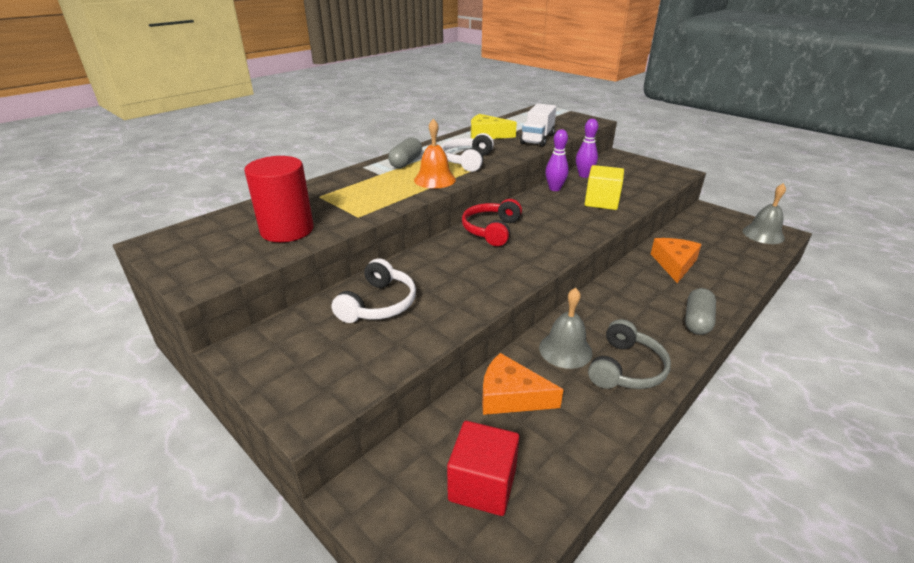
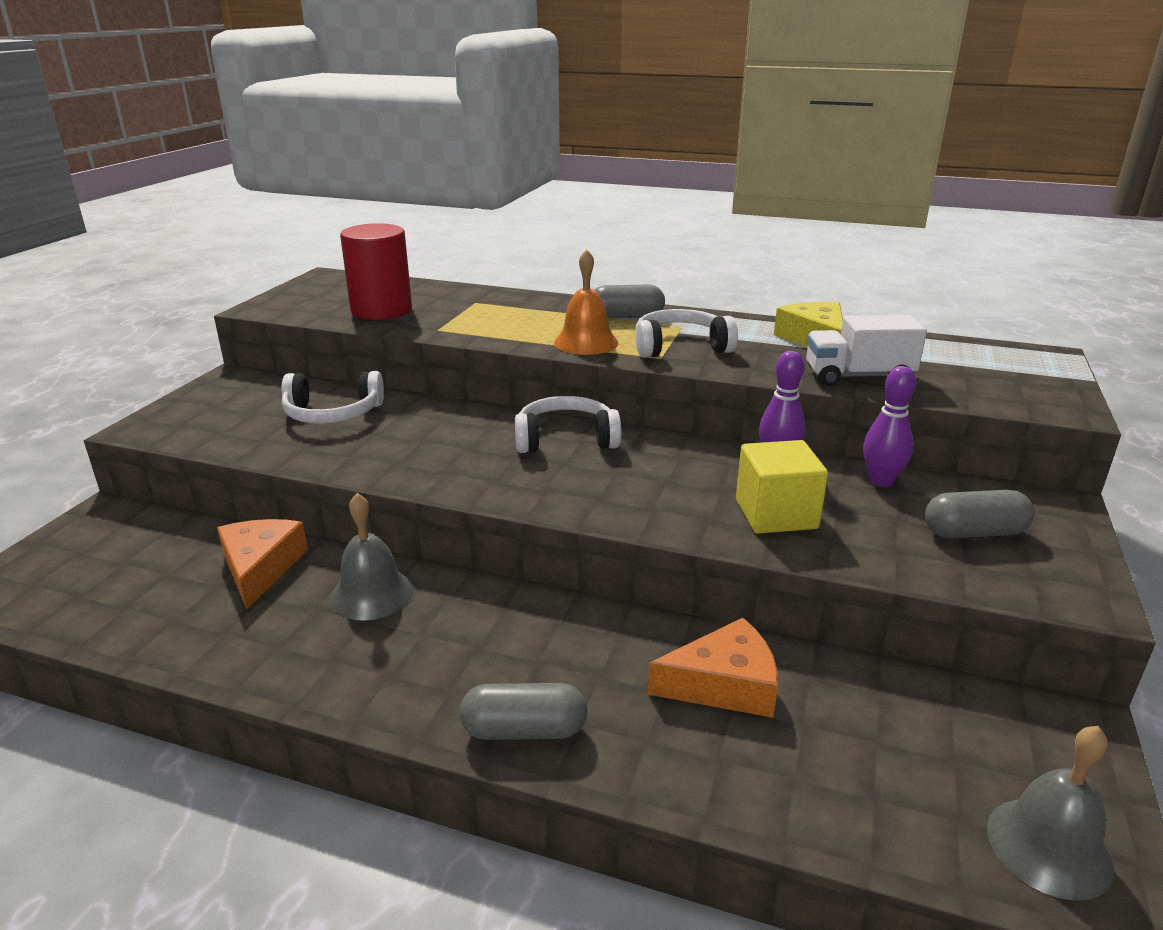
camera: 65 degrees right, 5 degrees down
red cube [447,421,519,516] -> none
red headphones [462,199,522,246] -> white headphones [515,396,621,453]
grey headphones [588,319,671,389] -> none
none -> grey capsule [925,490,1034,538]

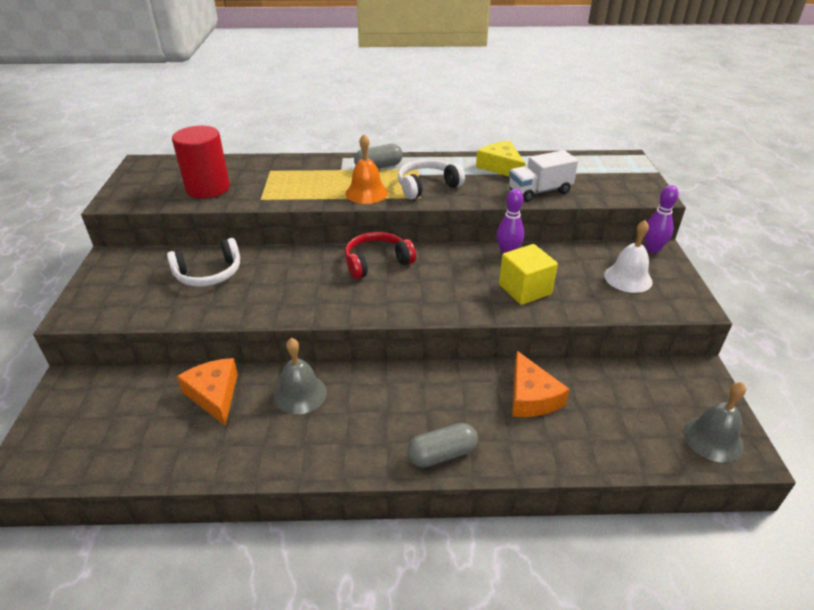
camera: 20 degrees left, 10 degrees up
white headphones [515,396,621,453] -> red headphones [345,232,416,279]
orange cheese [648,618,778,718] -> orange cheese turned 105 degrees clockwise [512,351,570,417]
purple bowling pin [863,366,916,487] -> purple bowling pin moved to [644,185,679,253]
grey capsule [925,490,1034,538] -> white bell [604,220,652,293]

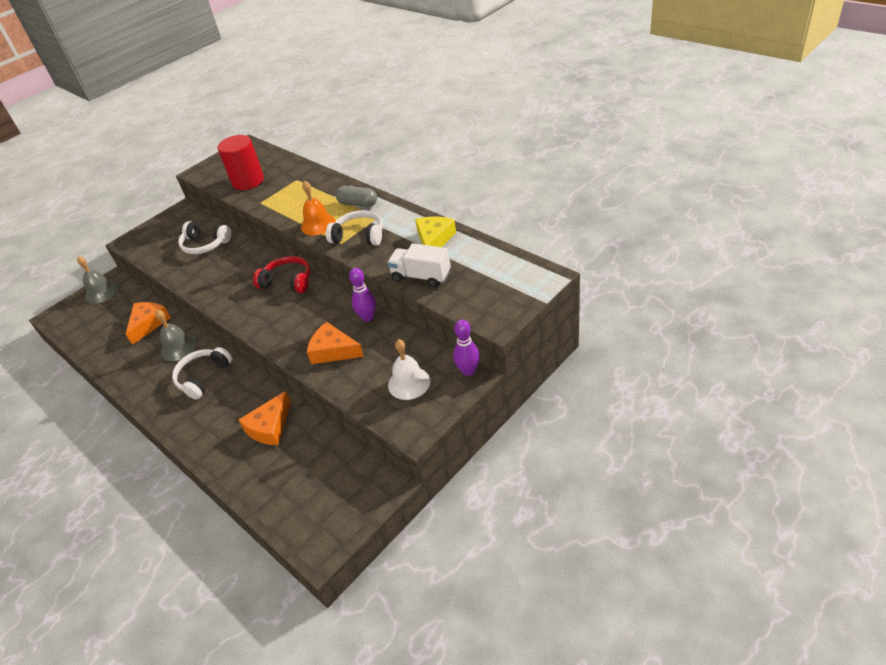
camera: 50 degrees right, 5 degrees up
grey capsule [407,423,478,468] -> none
yellow cube [499,244,558,305] -> orange cheese [307,321,364,364]
grey bell [683,382,746,463] -> grey bell moved to [77,256,118,304]
none -> white headphones [172,347,232,400]

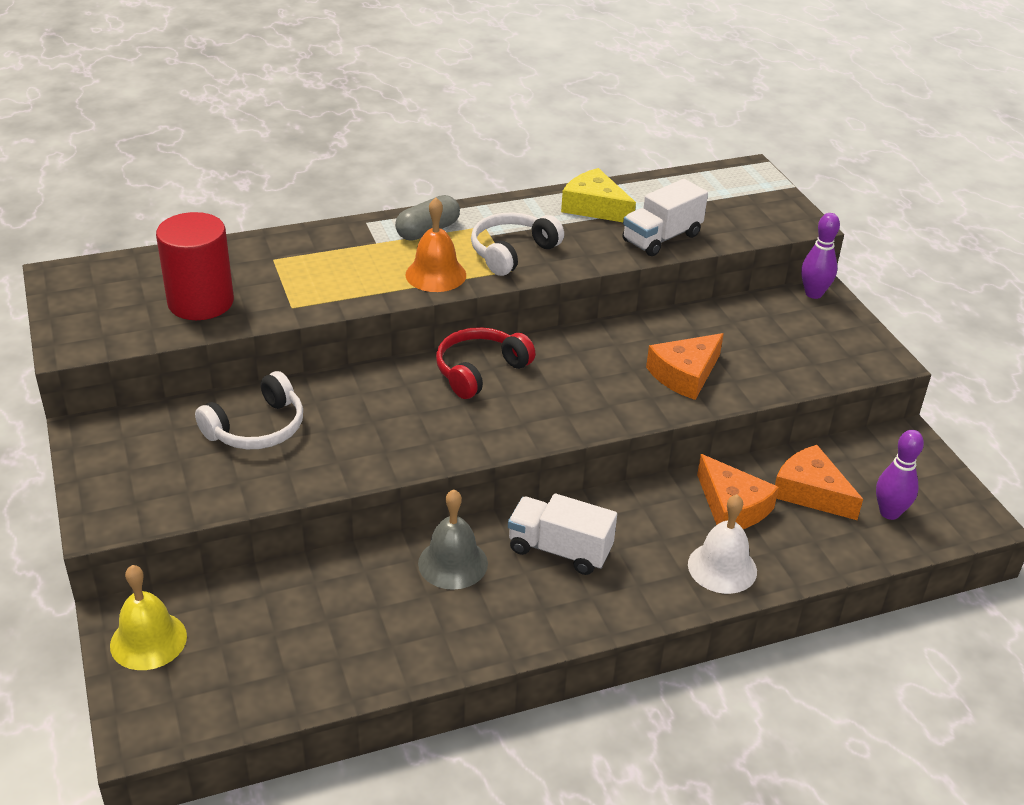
camera: 70 degrees left, 5 degrees down
grey bell [77,256,118,304] -> yellow bell [110,565,187,670]
orange cheese [126,302,171,345] -> orange cheese moved to [775,445,863,520]
white headphones [172,347,232,400] -> white truck [508,493,617,575]
purple bowling pin [349,268,376,321] -> purple bowling pin moved to [876,430,924,520]
white bell [388,339,430,400] -> white bell moved to [688,494,757,594]

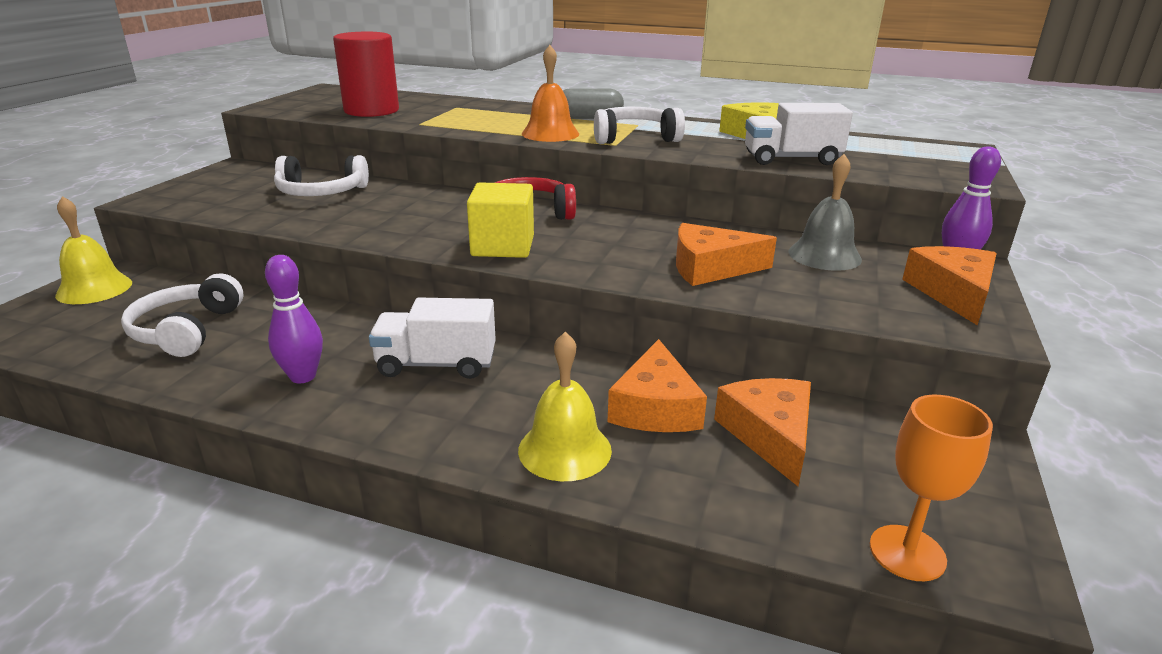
camera: 40 degrees right, 10 degrees down
grey bell [418,489,488,590] -> grey bell moved to [788,154,862,271]
white truck [508,493,617,575] -> white truck turned 60 degrees counterclockwise [369,298,496,379]
white bell [688,494,757,594] -> yellow bell [518,332,612,481]
purple bowling pin [876,430,924,520] -> purple bowling pin moved to [265,255,323,383]
none -> white headphones [121,273,243,357]
none -> yellow cube [467,182,534,258]
none -> orange goblet [869,395,993,581]
none -> orange cheese [902,246,997,325]

